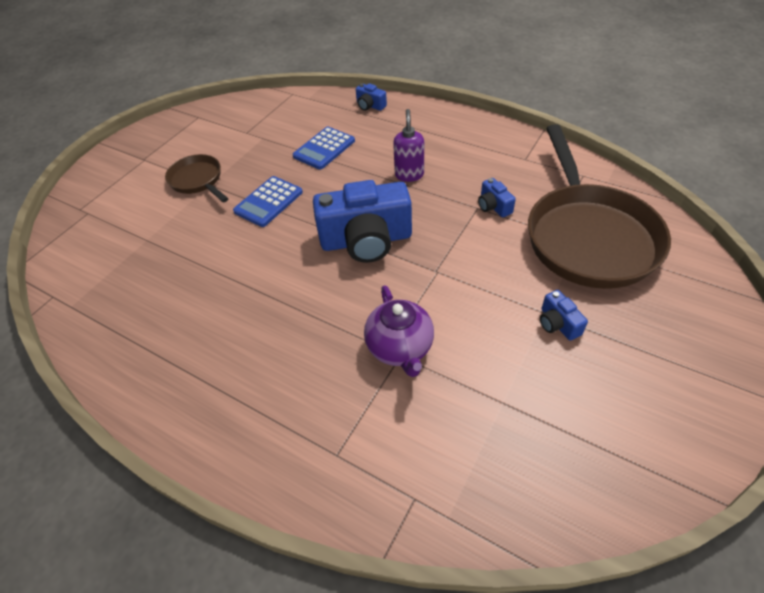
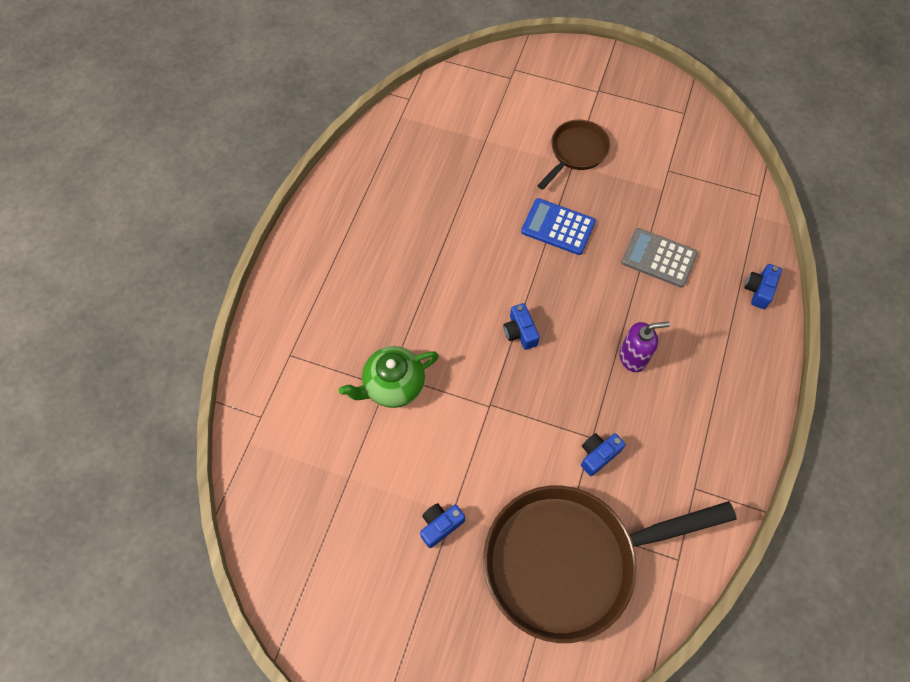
camera: 75 degrees right, 15 degrees up
blue calculator [293,127,355,170] -> grey calculator [621,228,698,288]
blue camera [313,180,412,263] -> blue camera [504,303,540,350], size x0.43
purple teapot [364,285,434,377] -> green teapot [339,346,439,408]

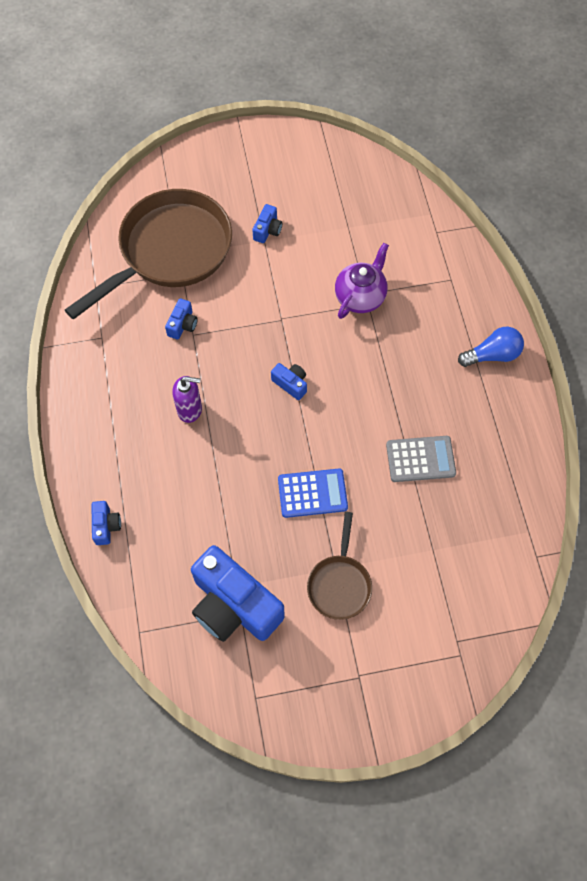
camera: 150 degrees right, 0 degrees up
green teapot [339,346,439,408] -> purple teapot [335,243,389,319]
purple soap dispenser [619,322,670,372] -> purple soap dispenser turned 135 degrees counterclockwise [172,376,202,423]
grey calculator [621,228,698,288] -> grey calculator moved to [386,436,456,482]
none -> blue camera [191,545,285,642]
none -> blue light bulb [458,327,524,367]

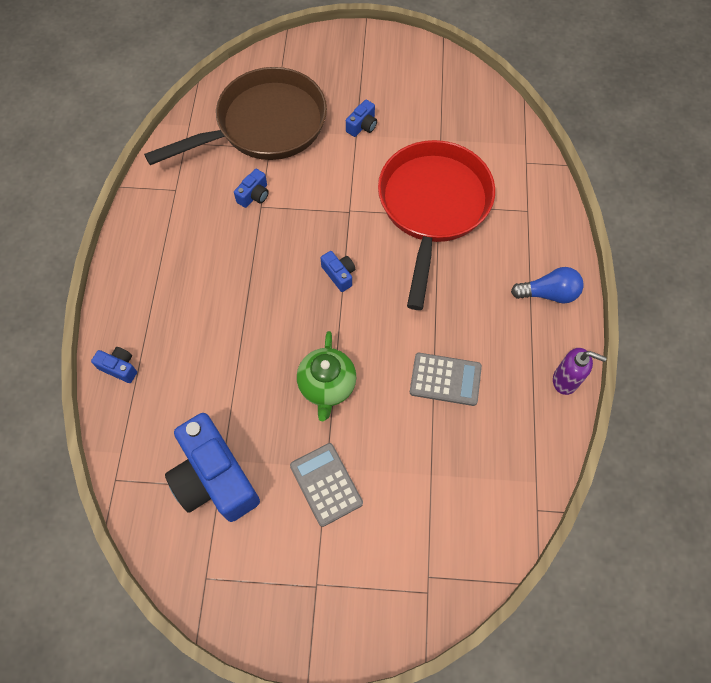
camera: 15 degrees right, 0 degrees up
blue camera [91,501,121,545] -> blue camera turned 75 degrees counterclockwise [91,347,137,383]
purple soap dispenser [172,376,202,423] -> purple soap dispenser moved to [553,348,607,395]
blue calculator [278,469,348,518] -> green teapot [297,331,356,421]
brown pan [307,512,372,620] -> grey calculator [290,443,363,527]
purple teapot [335,243,389,319] -> red pan [378,140,495,310]

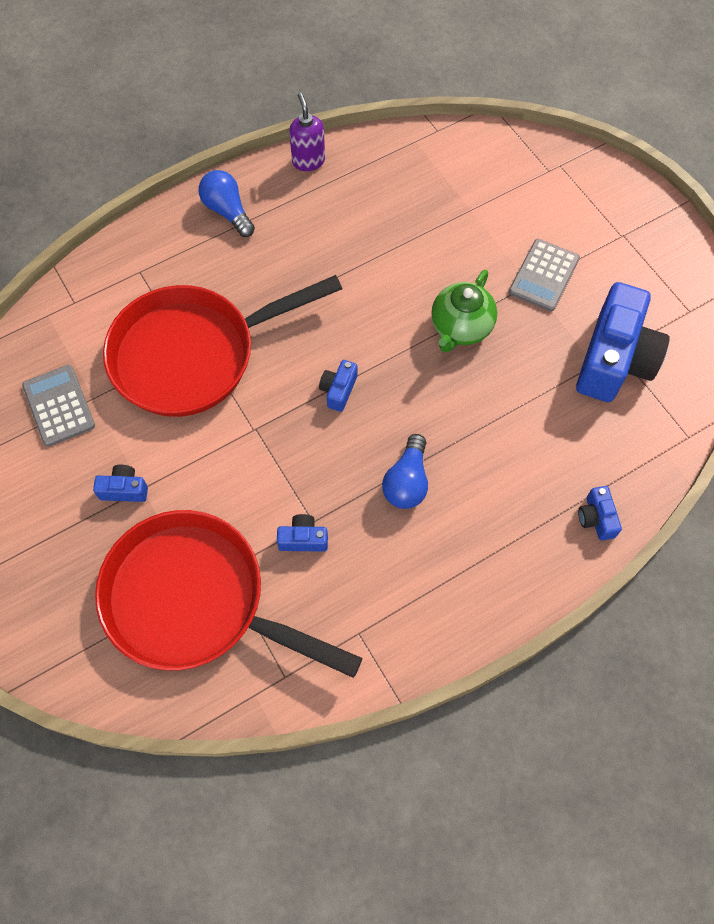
camera: 125 degrees left, 0 degrees up
brown pan [144,67,327,165] -> red pan [95,510,362,678]
green teapot [297,331,356,421] -> green teapot turned 150 degrees clockwise [431,270,497,353]
grey calculator [410,353,482,406] -> grey calculator moved to [22,365,95,447]
none -> blue light bulb [382,434,428,509]

